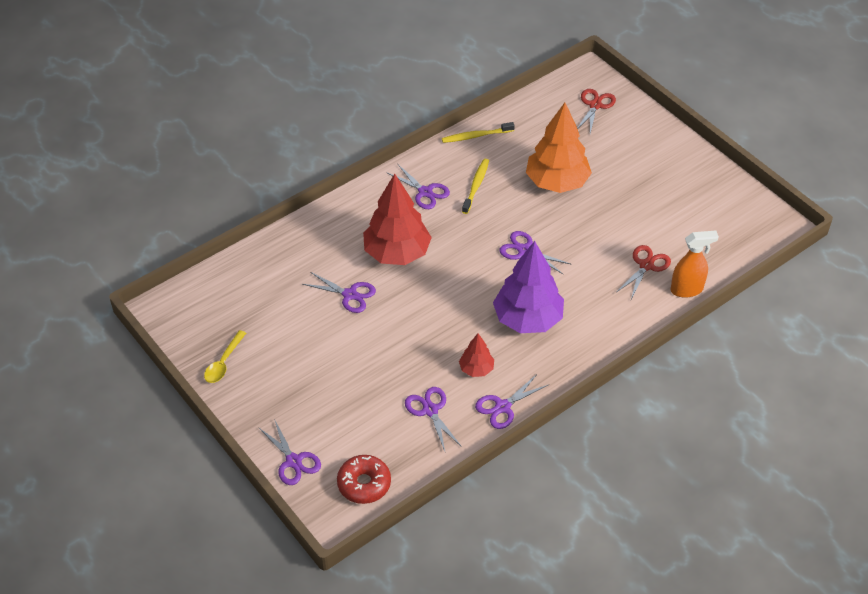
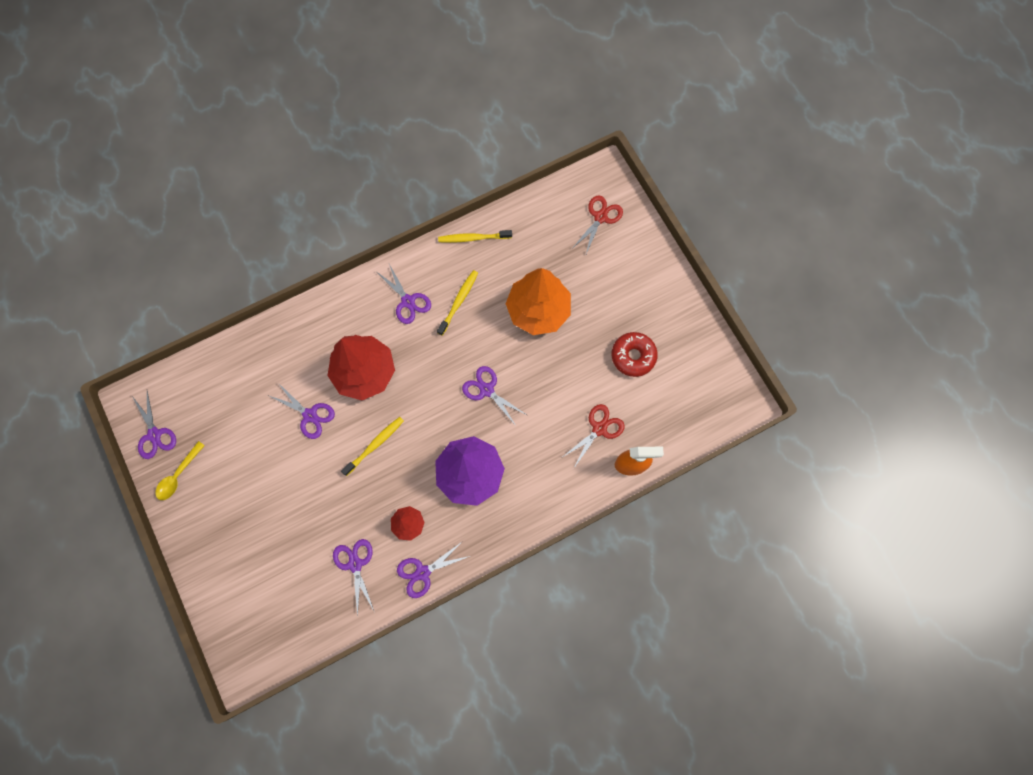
camera: 10 degrees right, 25 degrees up
purple scissors [258,419,321,485] -> purple scissors moved to [132,391,176,459]
red donut [337,455,391,504] -> red donut moved to [611,332,658,377]
none -> yellow toothbrush [341,417,404,476]

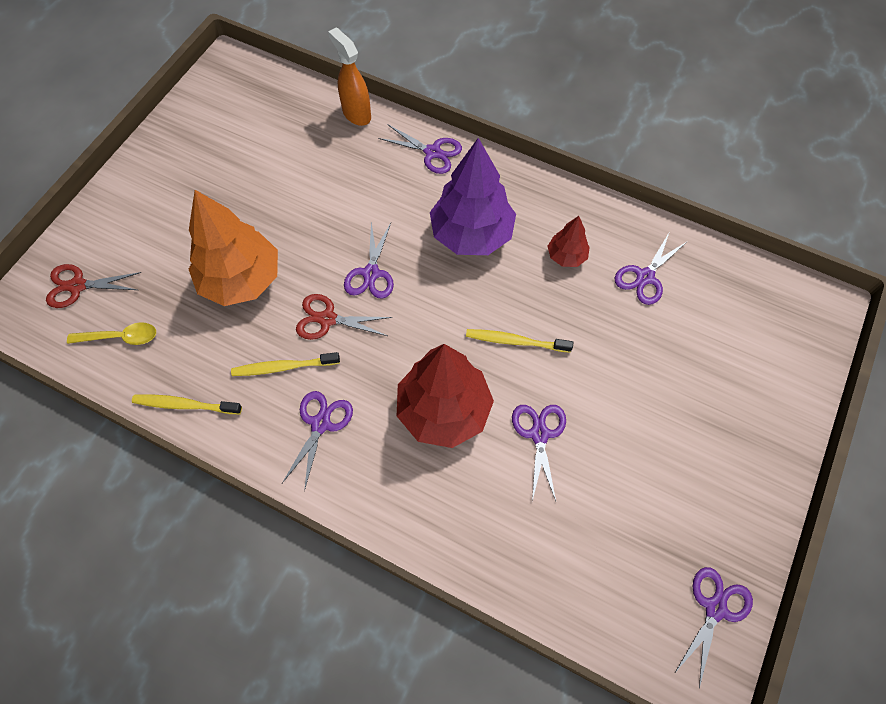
camera: 125 degrees left, 10 degrees down
yellow spoon [155,441,205,500] -> yellow spoon moved to [67,322,156,345]
purple scissors [397,541,470,598] -> purple scissors moved to [379,125,462,174]
yellow toothbrush [438,230,512,243] -> yellow toothbrush turned 135 degrees clockwise [132,394,242,414]
red scissors [561,404,625,468] -> red scissors moved to [296,294,392,340]
red donut [611,332,658,377] -> none

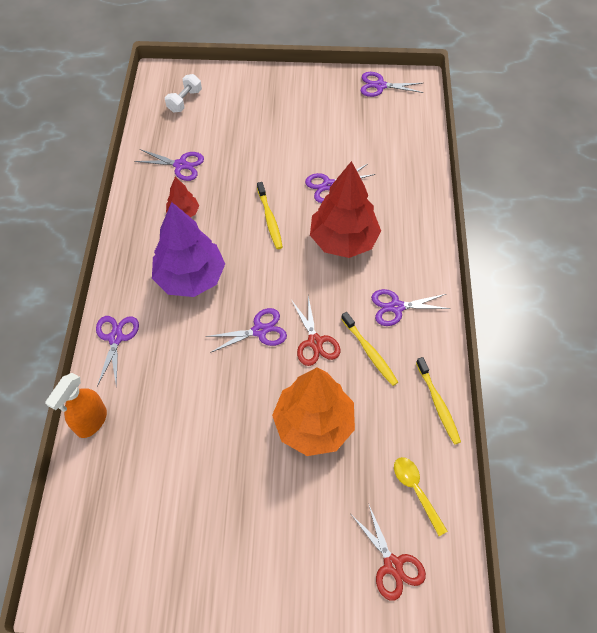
camera: 115 degrees left, 5 degrees down
none -> white dumbbell [165,74,202,112]

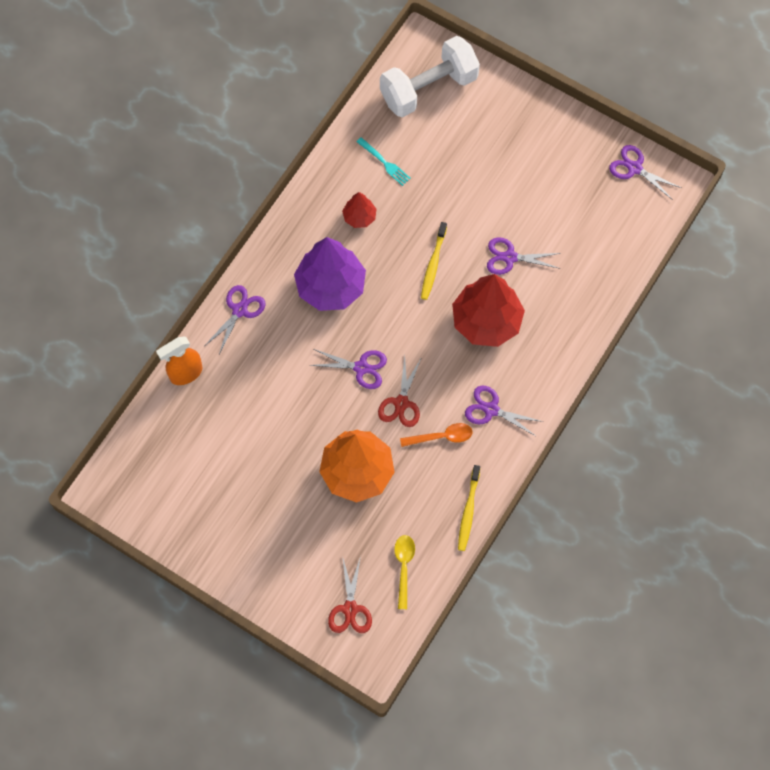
camera: 30 degrees right, 10 degrees up
purple scissors [134,149,204,181] -> turquoise fork [356,137,411,186]
white dumbbell [165,74,202,112] -> white dumbbell [380,36,480,117], size x2.10
yellow toothbrush [341,312,398,386] -> orange spoon [400,423,472,447]

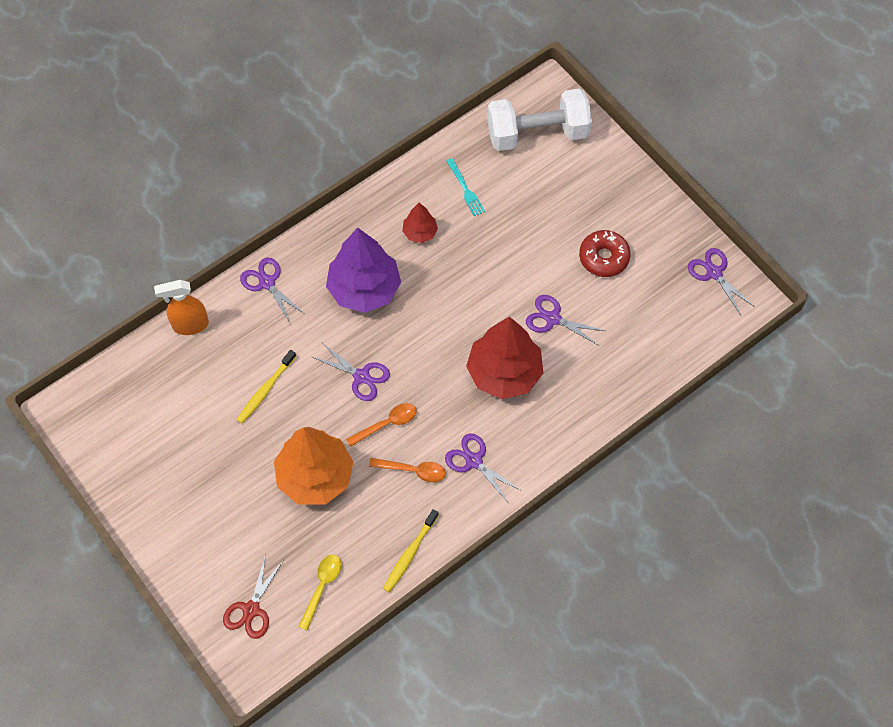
camera: 20 degrees right, 5 degrees down
purple scissors [205,285,266,354] -> purple scissors turned 90 degrees counterclockwise [240,258,306,322]
red scissors [378,355,422,427] -> orange spoon [346,403,417,447]
yellow toothbrush [421,222,447,300] -> yellow toothbrush moved to [237,350,296,424]
none -> red donut [579,230,631,277]

